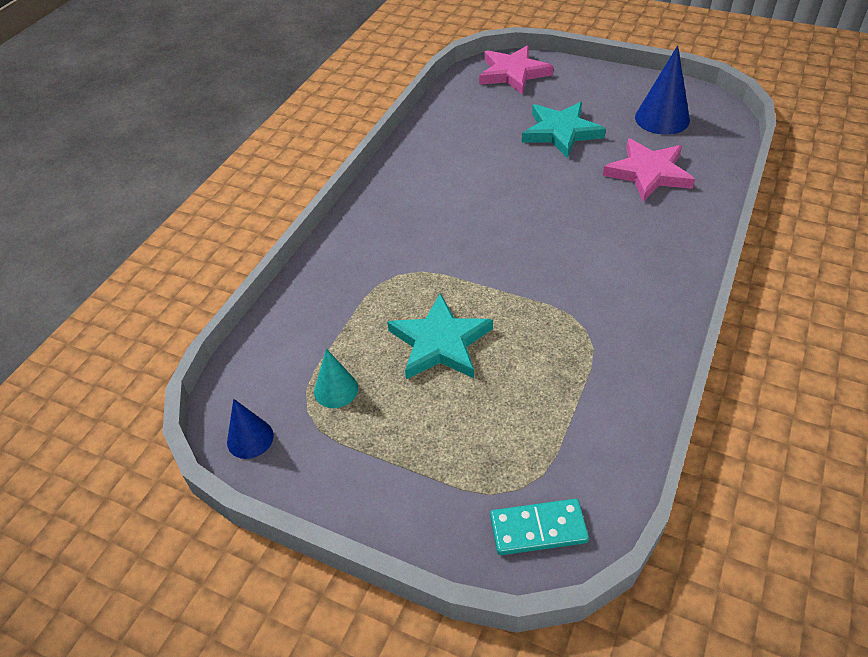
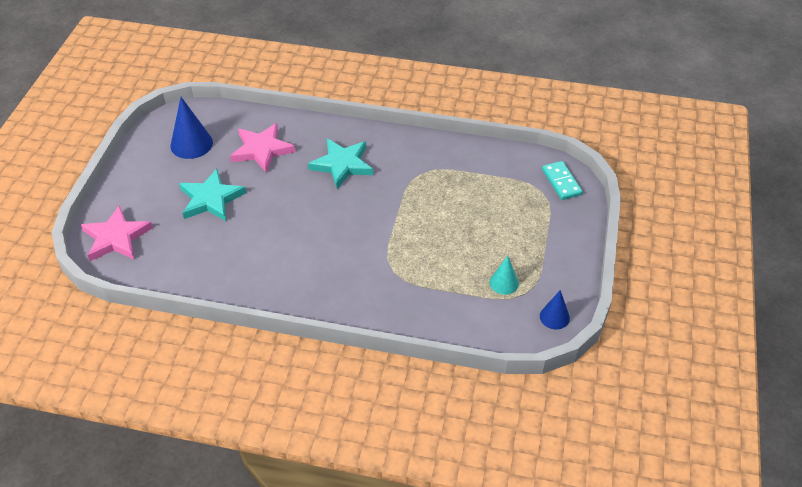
camera: 105 degrees left, 0 degrees up
turquoise star [387,293,493,379] -> turquoise star moved to [308,138,373,189]

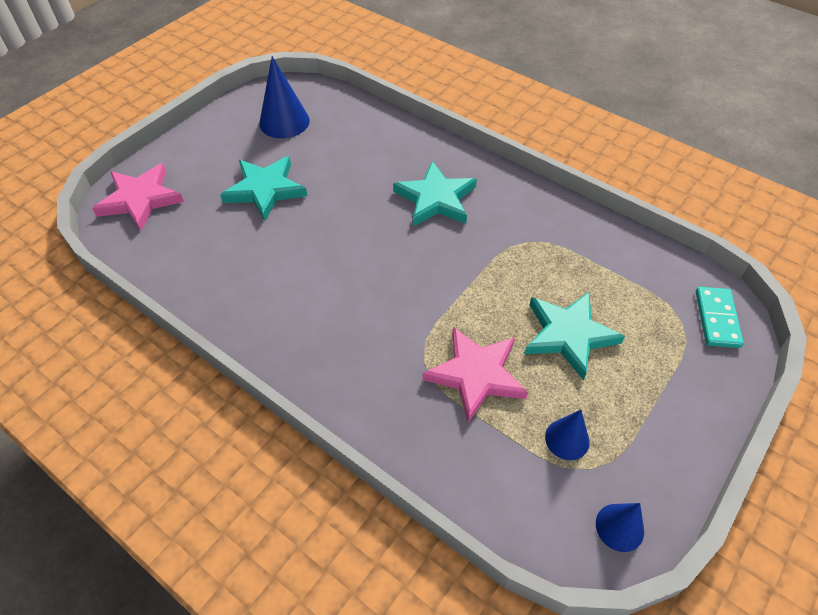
camera: 25 degrees right, 5 degrees up
pink star [230,123,295,173] -> pink star moved to [423,327,528,423]
turquoise cone [490,256,519,295] -> blue cone [545,410,590,460]
none -> turquoise star [524,291,625,380]

